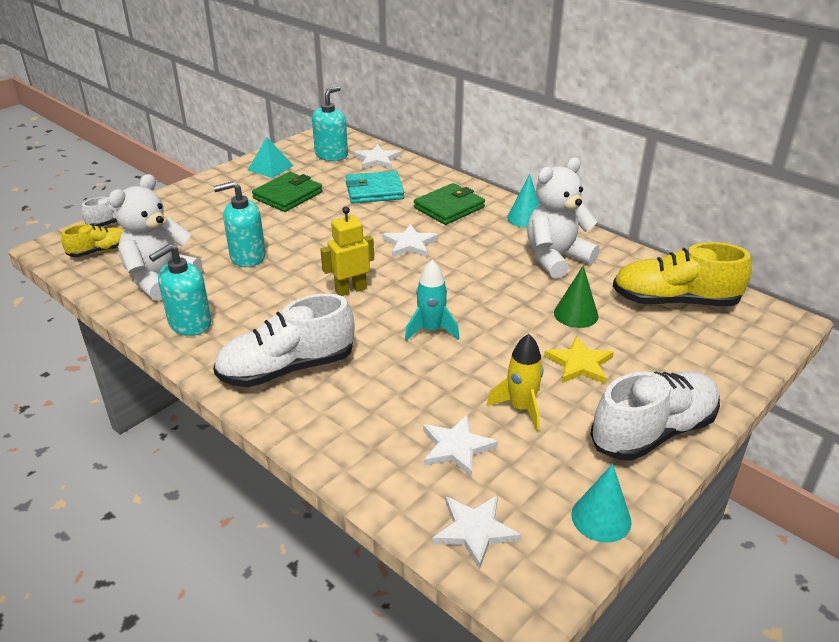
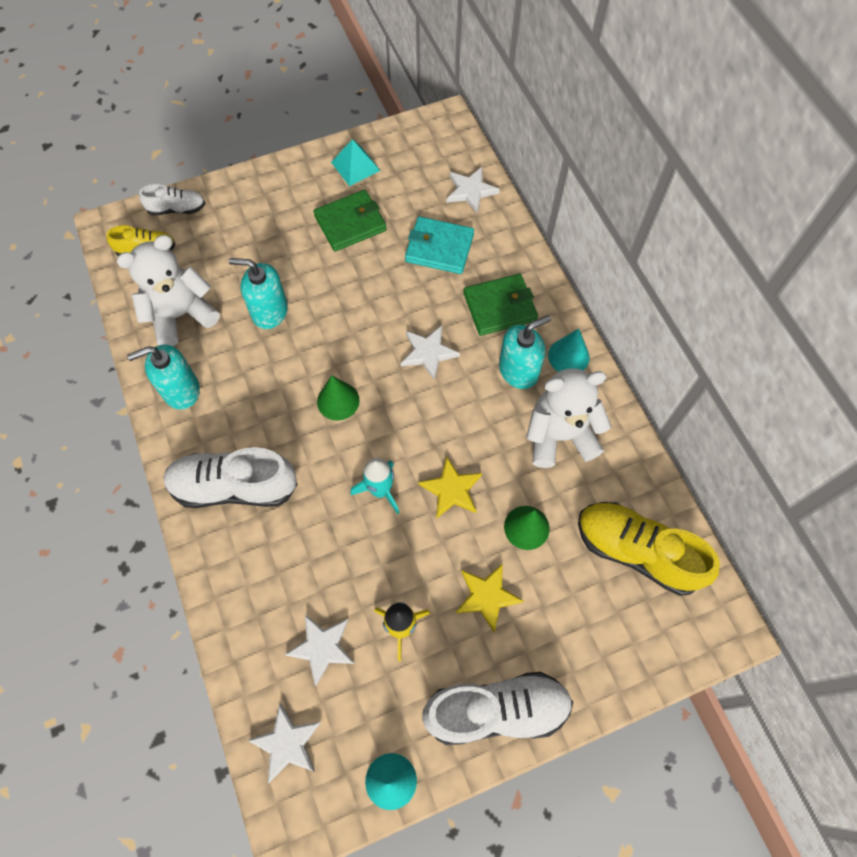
camera: 25 degrees right, 30 degrees up
turquoise soap dispenser [312,86,348,161] -> turquoise soap dispenser moved to [499,315,551,389]
yellow robot [320,207,374,296] -> green cone [317,375,360,421]
none -> yellow star [418,457,482,519]

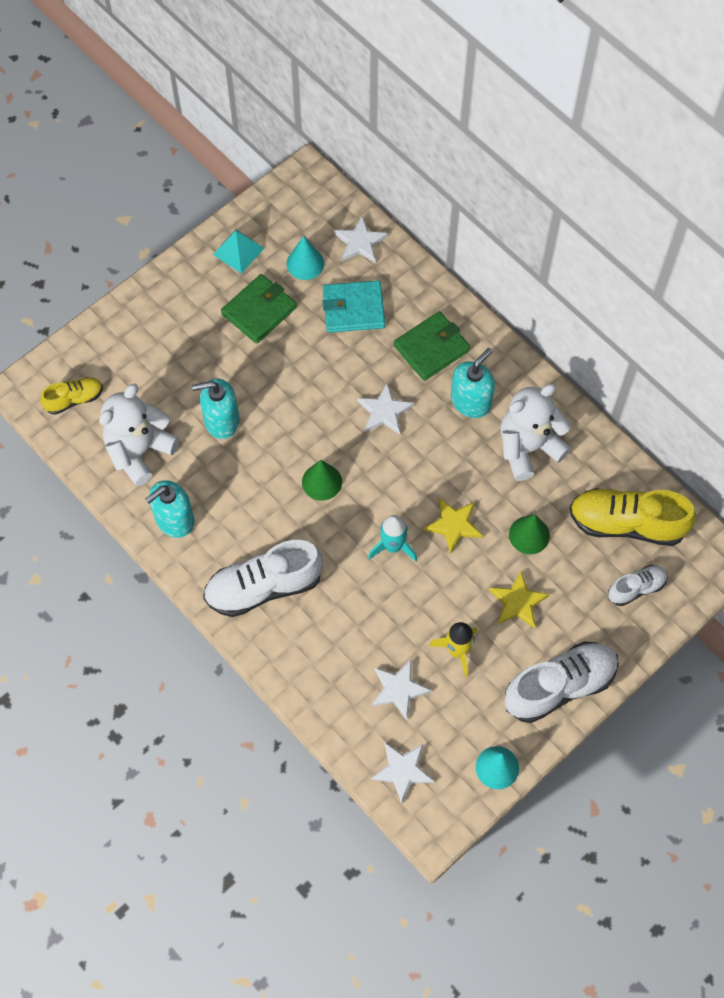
camera: 20 degrees left, 0 degrees up
white shoe [139,184,205,215] -> white shoe moved to [608,565,668,606]
turquoise cone [548,328,589,372] -> turquoise cone moved to [287,236,324,280]

